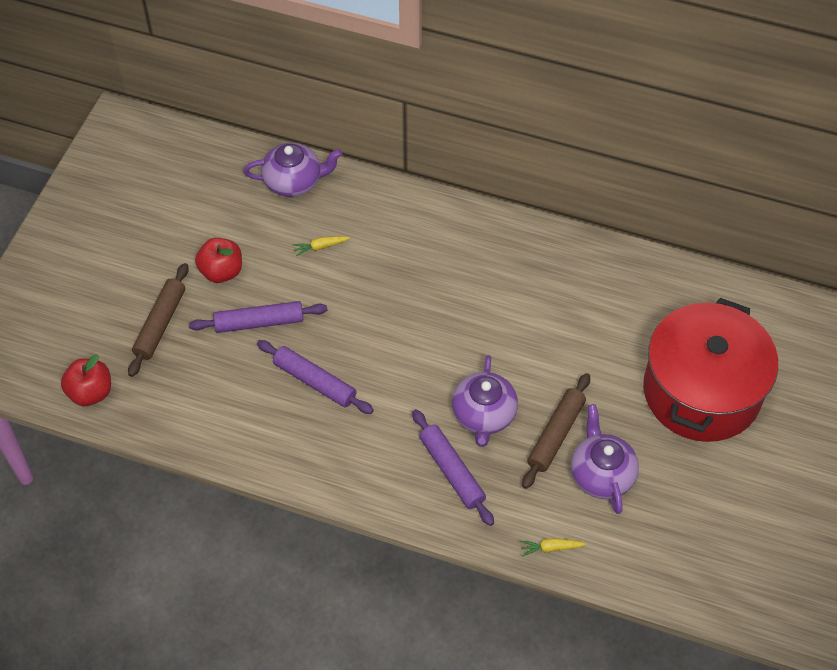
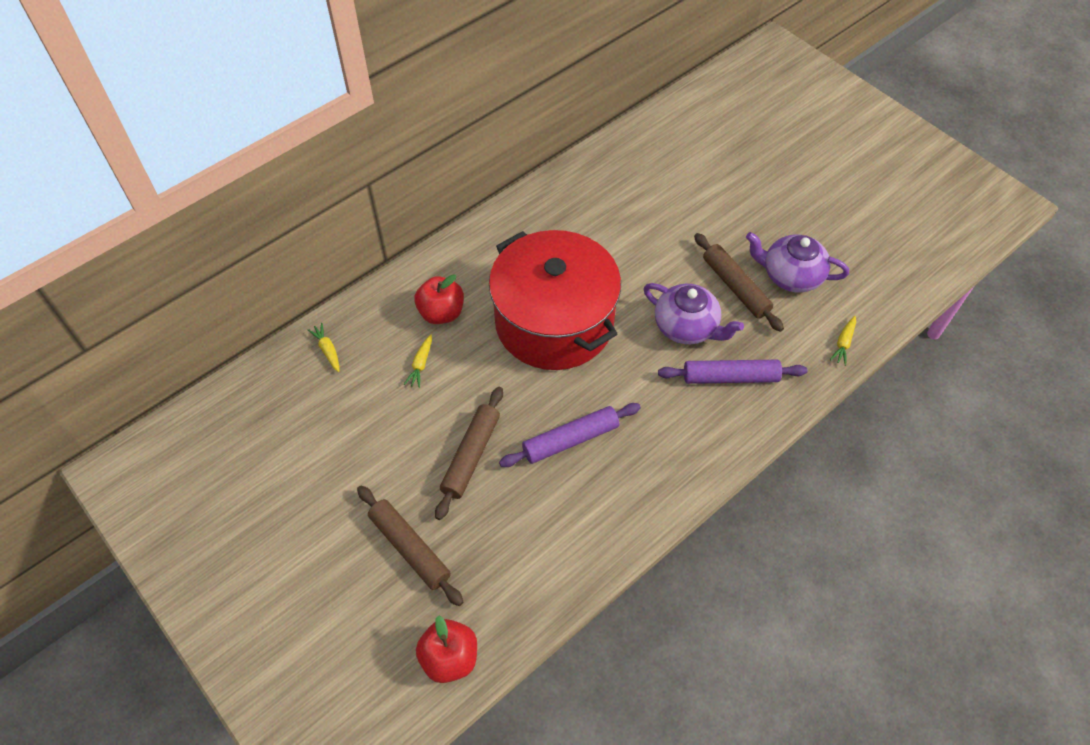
camera: 60 degrees left, 0 degrees up
purple rolling pin [189,301,328,333] -> brown rolling pin [435,387,503,520]
red apple [195,238,242,283] -> red apple moved to [414,274,464,324]
purple teapot [243,143,342,197] -> yellow carrot [307,323,340,372]
red pot [643,298,778,442] -> red pot moved to [489,230,621,370]

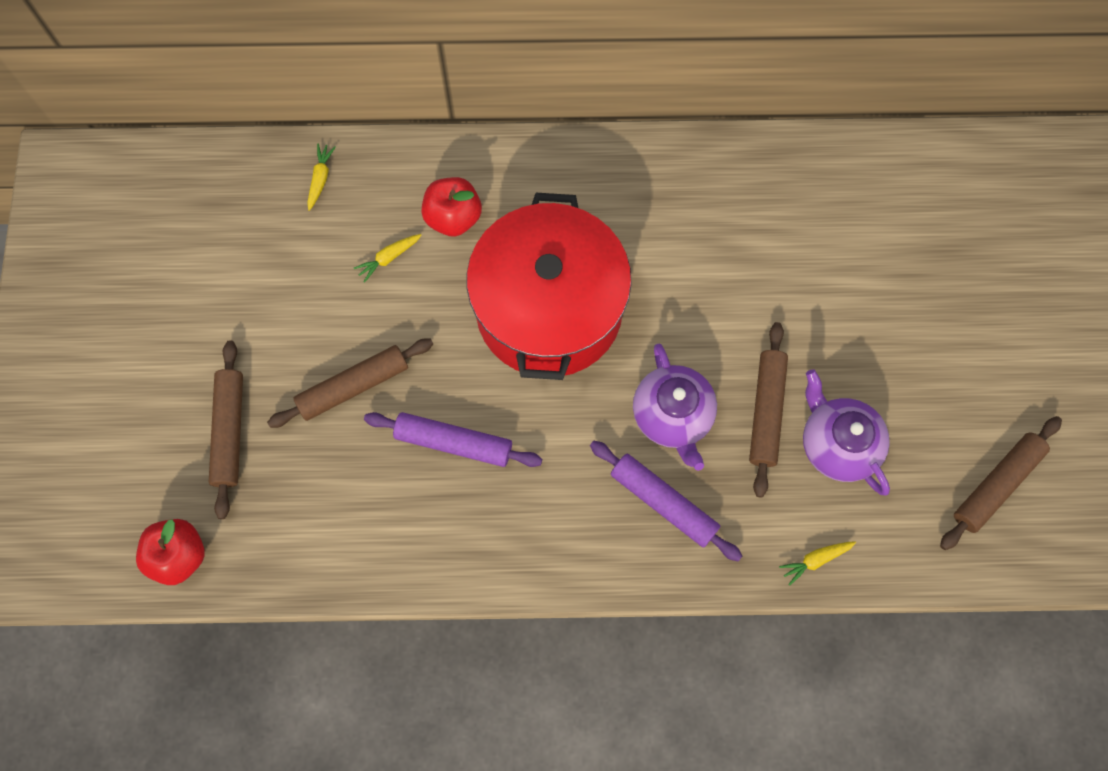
camera: 40 degrees right, 15 degrees up
none -> brown rolling pin [940,416,1062,550]

